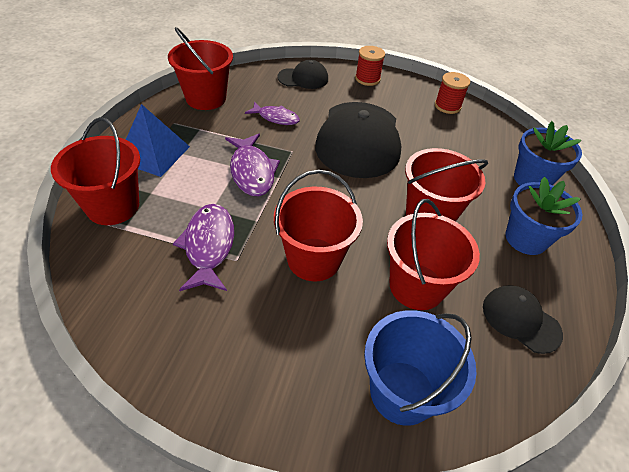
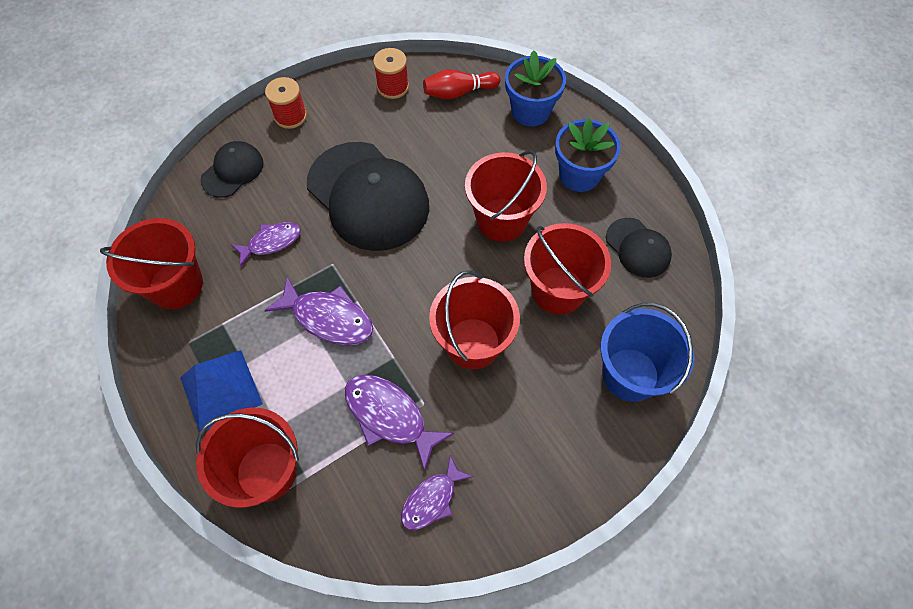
camera: 45 degrees left, 15 degrees up
black cap [483,285,563,354] -> black cap turned 120 degrees counterclockwise [606,218,672,278]
none -> purple fish [401,455,473,530]
none -> red bowling pin [423,69,500,99]

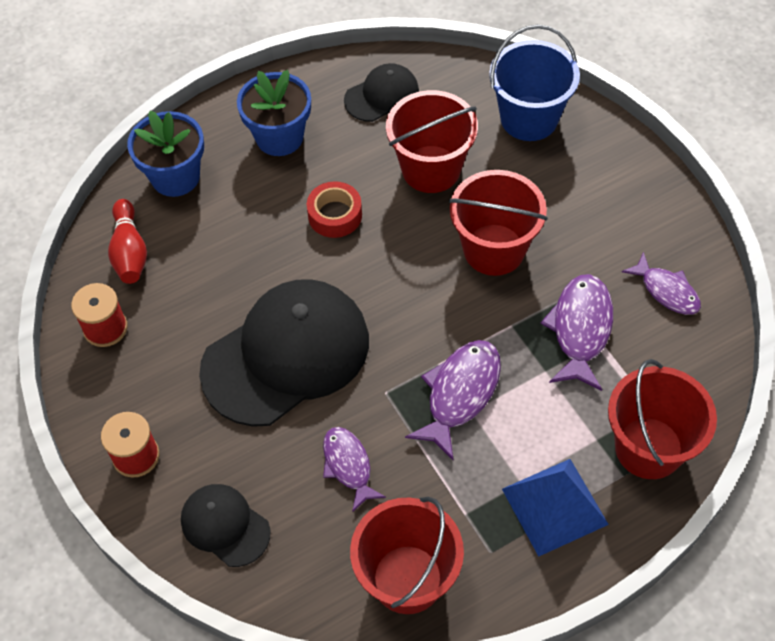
camera: 85 degrees left, 5 degrees down
purple fish [345,374,454,471] -> purple fish turned 150 degrees clockwise [541,274,613,391]
red bucket [465,150,547,242] -> red tape [307,181,362,238]

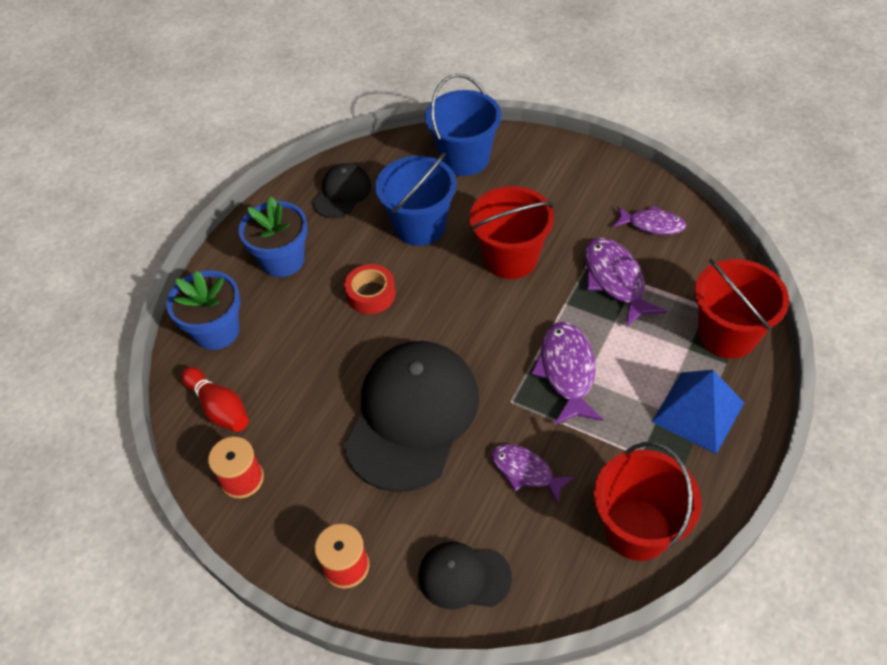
camera: 30 degrees left, 5 degrees down
red bucket [386,90,478,193] -> blue bucket [375,153,456,246]

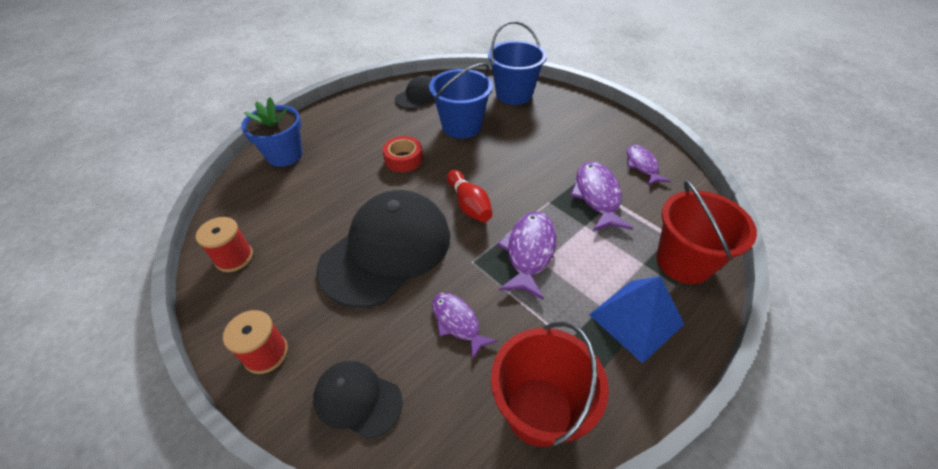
camera: 15 degrees right, 5 degrees down
red bowling pin [181,367,249,432] -> red bowling pin moved to [447,170,492,222]
blue flower pot [238,196,308,277] -> none
red bucket [470,186,554,279] -> none
purple fish [613,205,686,235] -> purple fish turned 135 degrees counterclockwise [627,145,670,186]

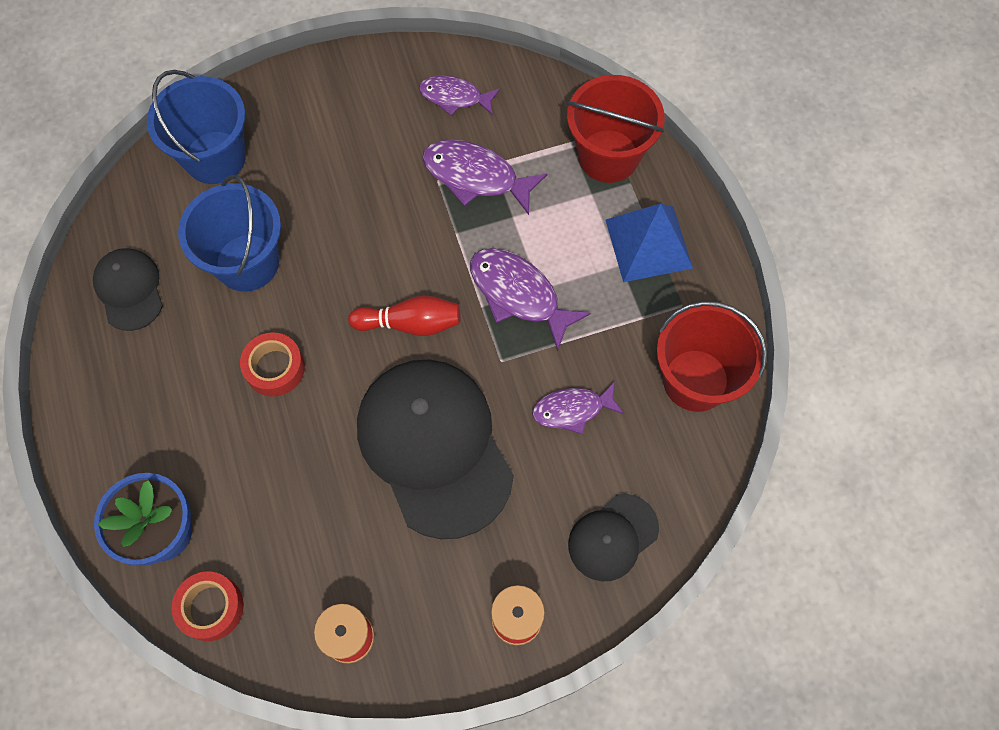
camera: 65 degrees left, 20 degrees up
none -> red tape [171,572,244,641]

